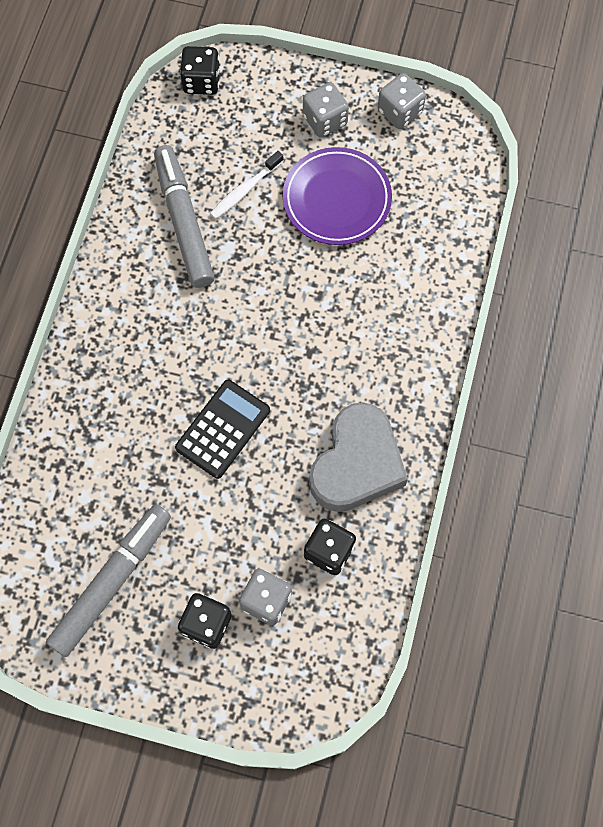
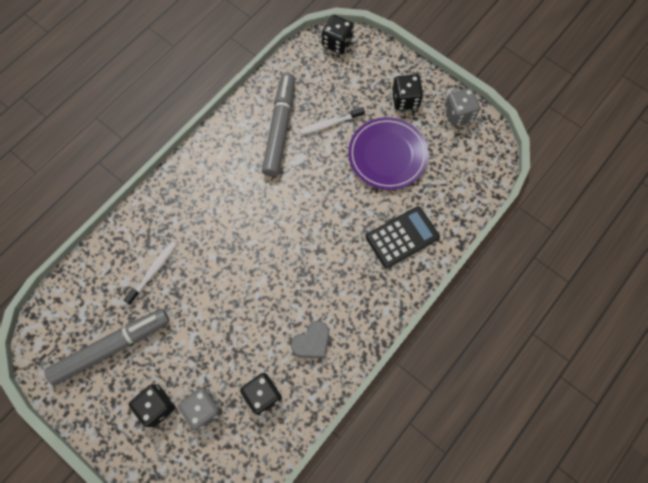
camera: 25 degrees right, 0 degrees up
black calculator [175,380,270,479] -> black calculator moved to [366,206,440,268]
grey dice [303,82,349,138] -> black dice [392,75,423,110]
grey heart [309,402,408,512] -> grey heart [291,321,329,358], size x0.51
none -> white toothbrush [124,242,177,305]

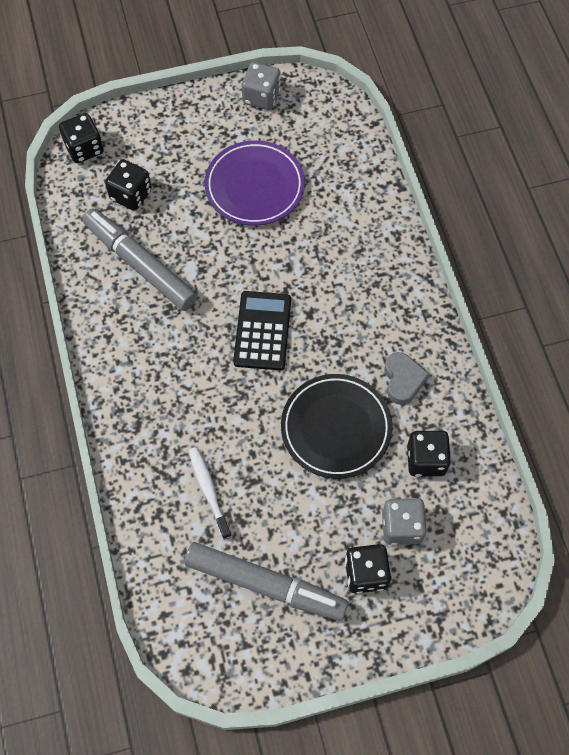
camera: 55 degrees left, 5 degrees down
grey marker [44,309,170,386] -> grey marker turned 105 degrees clockwise [184,542,348,621]
white toothbrush [299,107,365,135] -> none
black calculator [366,206,440,268] -> black calculator moved to [233,291,291,370]
black dice [392,75,423,110] -> black dice moved to [105,159,152,211]
none -> black plate [281,374,393,479]

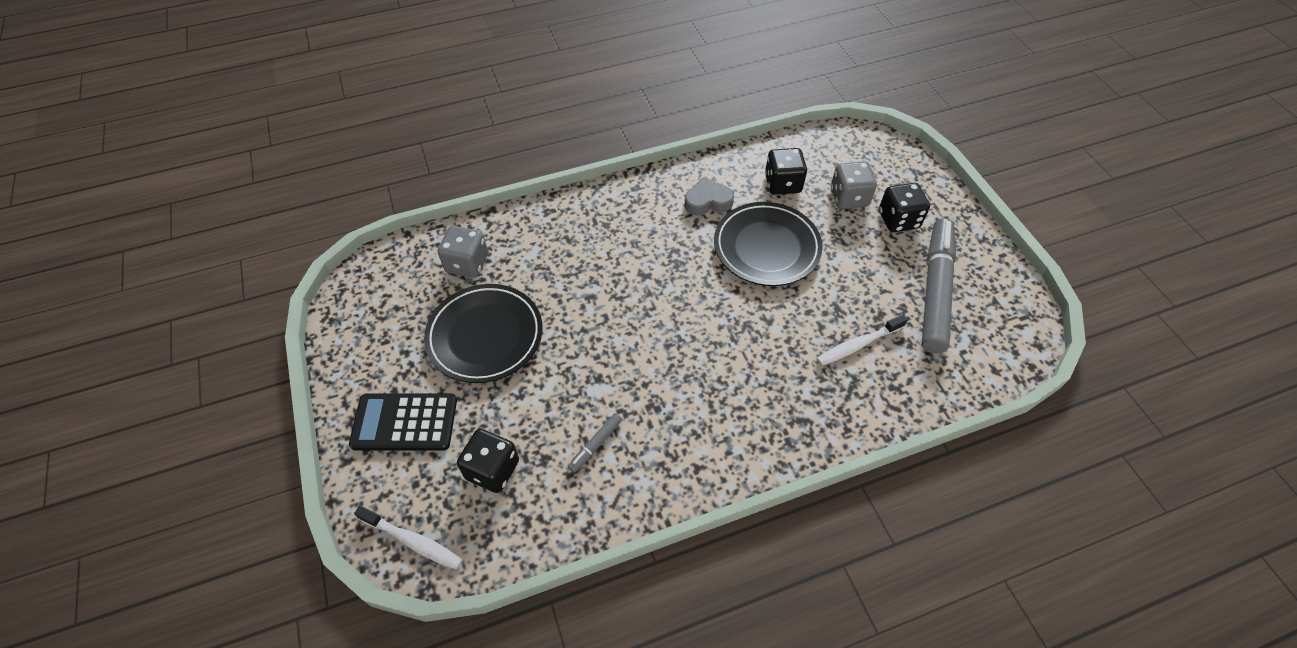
camera: 95 degrees left, 10 degrees down
black dice [59,113,104,163] -> white toothbrush [354,506,463,570]
grey marker [83,208,197,311] -> grey marker [568,413,622,473], size x0.41
purple plate [204,140,305,226] -> black plate [424,284,543,383]
black calculator [233,291,291,370] -> black calculator moved to [349,394,457,451]
grey dice [241,62,281,110] -> grey dice moved to [438,226,488,278]

